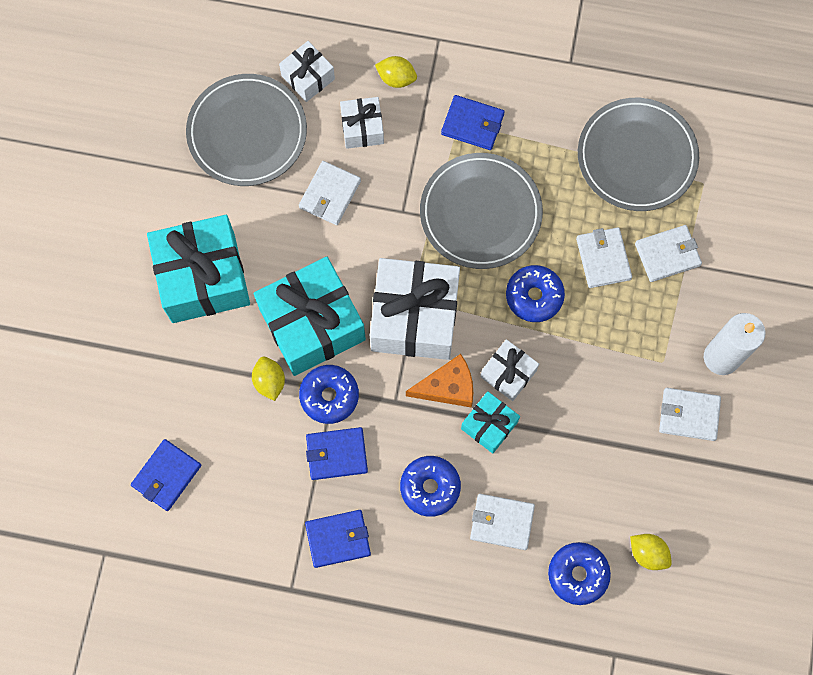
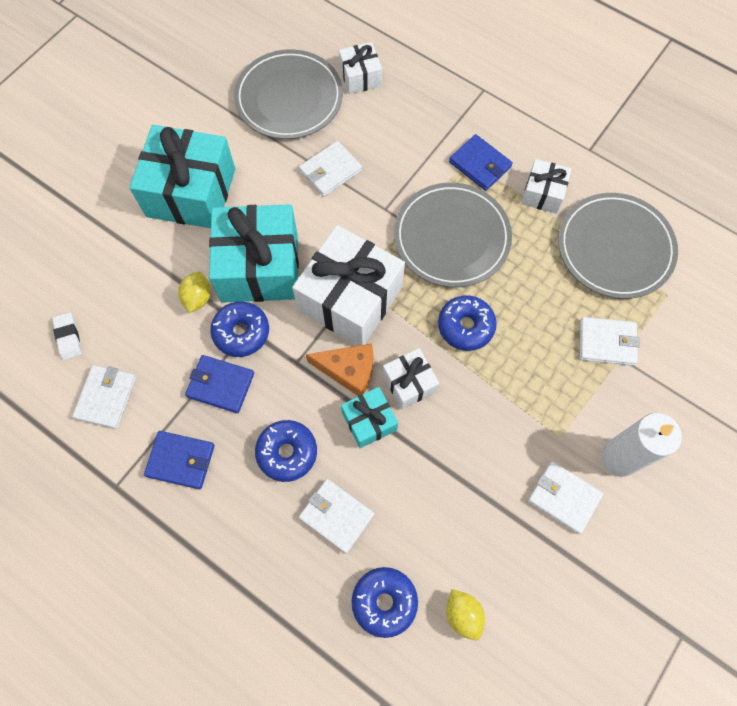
camera: 25 degrees right, 5 degrees down
blue wallet [131,439,201,511] -> white eraser [52,312,82,360]
white gift [340,97,384,149] -> white gift moved to [521,159,571,214]
yellow lemon [375,56,417,88] -> none
white wallet [576,227,632,288] -> white wallet moved to [72,365,136,429]

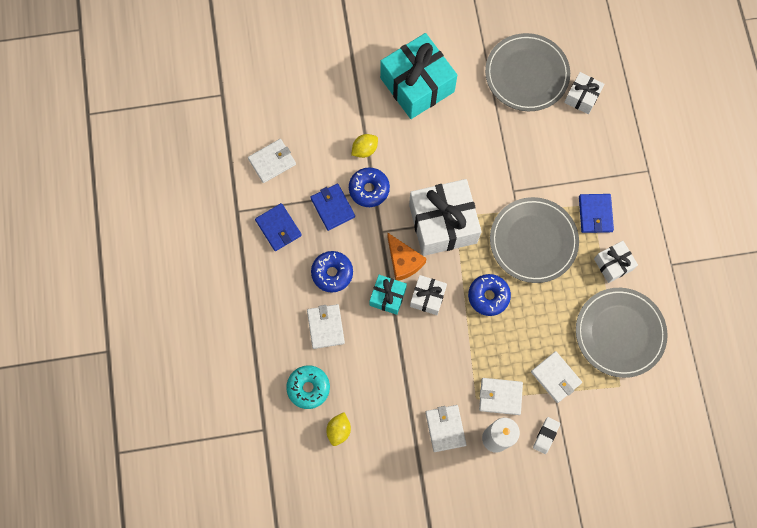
camera: 45 degrees right, 5 degrees up
white eraser [52,312,82,360] -> white eraser moved to [533,417,560,454]
turquoise gift [209,204,299,303] -> none
white wallet [299,141,362,197] -> white wallet moved to [479,378,523,415]
blue donut [351,567,418,638] -> turquoise donut [286,365,330,409]

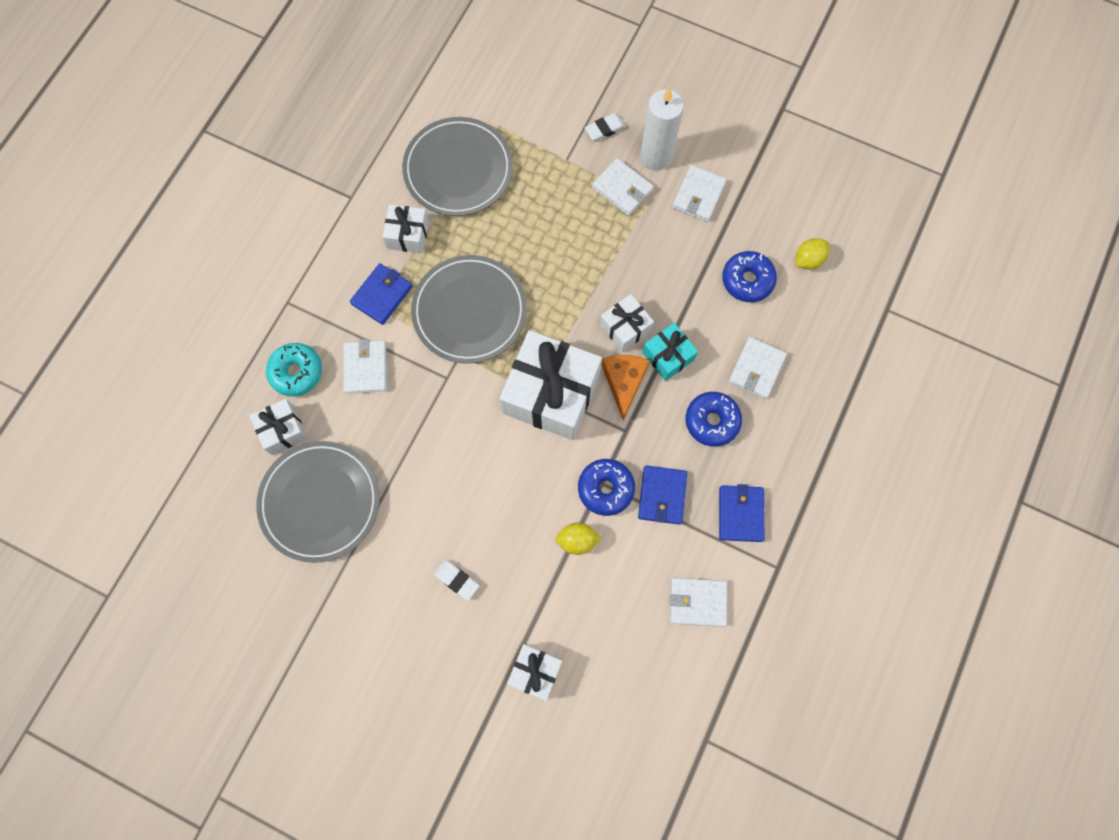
camera: 145 degrees left, 0 degrees up
turquoise donut [286,365,330,409] -> turquoise donut moved to [266,343,322,397]
turquoise gift [380,33,457,119] -> white eraser [434,559,480,601]
blue donut [468,274,511,316] -> blue donut moved to [722,251,777,302]
white wallet [531,351,582,403] -> white wallet moved to [343,339,387,394]
none -> white gift [507,644,562,701]

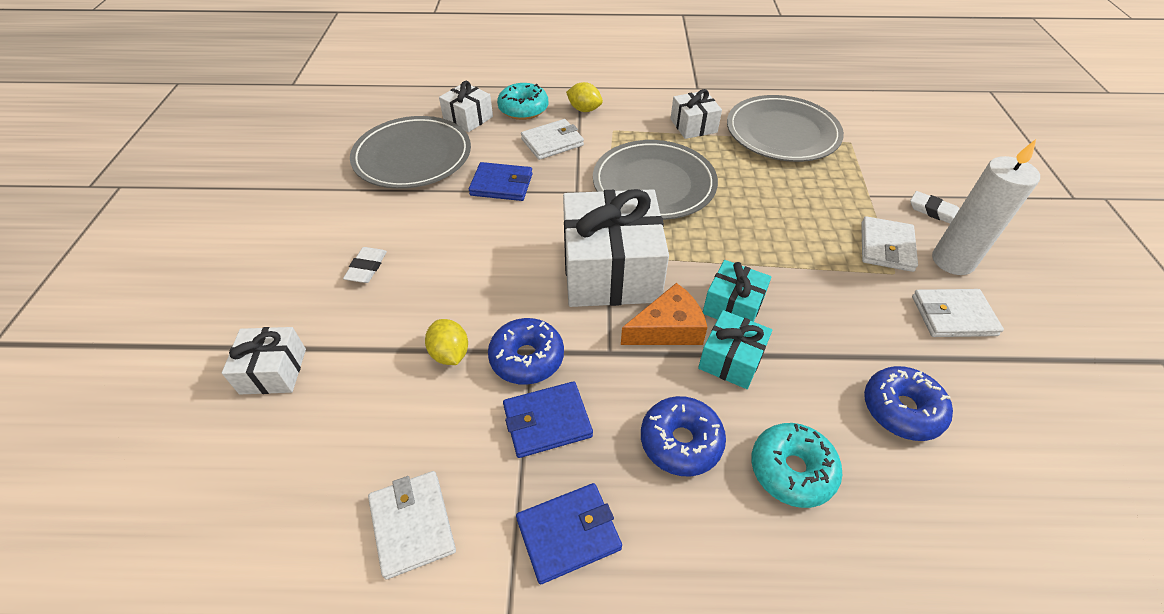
camera: 65 degrees right, 25 degrees down
blue wallet [350,263,413,325] -> blue wallet moved to [469,162,533,201]
white gift [600,294,654,352] -> turquoise gift [703,260,772,322]
white wallet [728,337,787,399] -> turquoise donut [751,423,842,508]
yellow lemon [796,238,830,270] -> yellow lemon moved to [566,82,603,112]

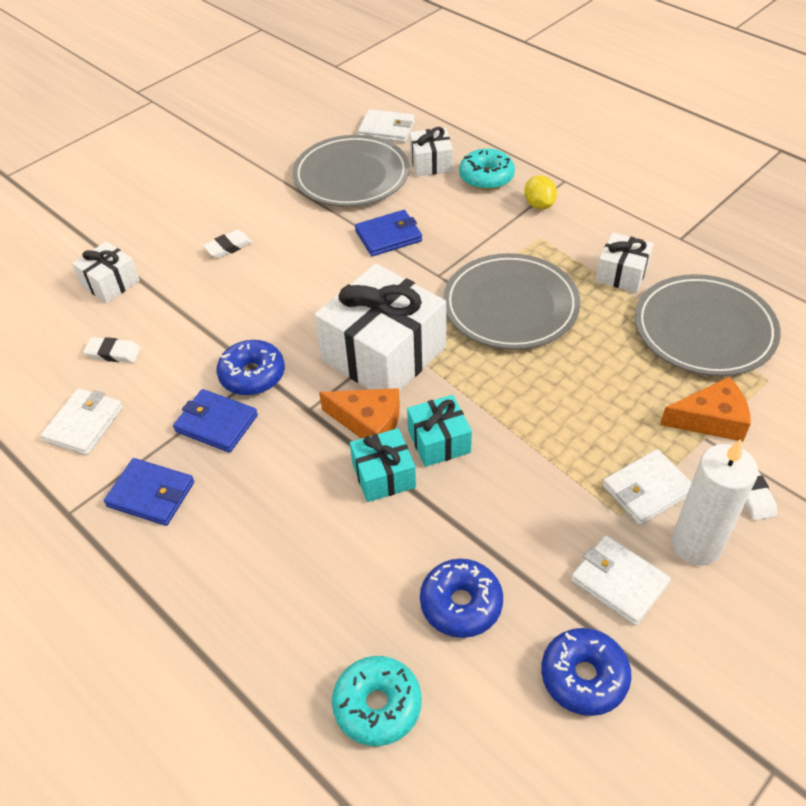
camera: 45 degrees right, 0 degrees up
yellow lemon [425,319,468,365] -> none
blue wallet [469,162,533,201] -> blue wallet turned 75 degrees counterclockwise [355,210,422,256]
white wallet [521,119,584,160] -> white wallet moved to [358,109,415,143]
blue donut [641,396,726,476] -> blue donut moved to [541,628,632,716]
turquoise donut [751,423,842,508] -> turquoise donut moved to [332,656,422,746]
none -> white eraser [83,337,141,363]
none -> orange cheese [660,377,751,442]

